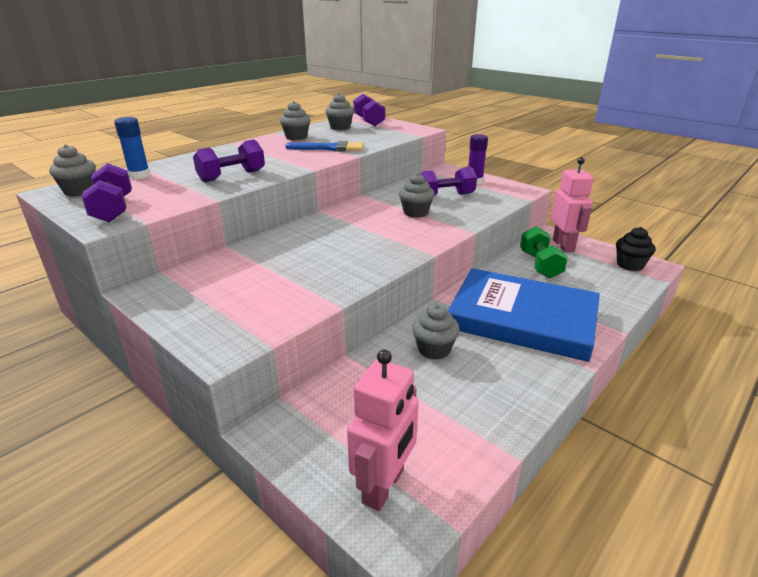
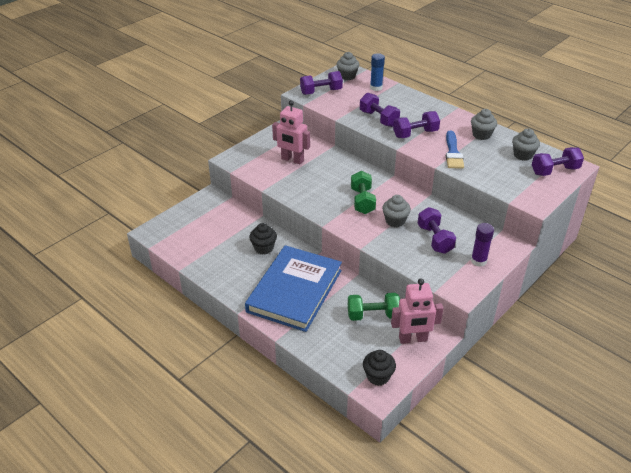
camera: 90 degrees right, 10 degrees up
pink robot [347,350,419,511] -> pink robot moved to [272,100,310,165]
grey cupcake [412,304,460,360] -> black cupcake [249,223,277,255]
none -> green dumbbell [351,171,376,214]
none -> purple dumbbell [393,111,440,138]

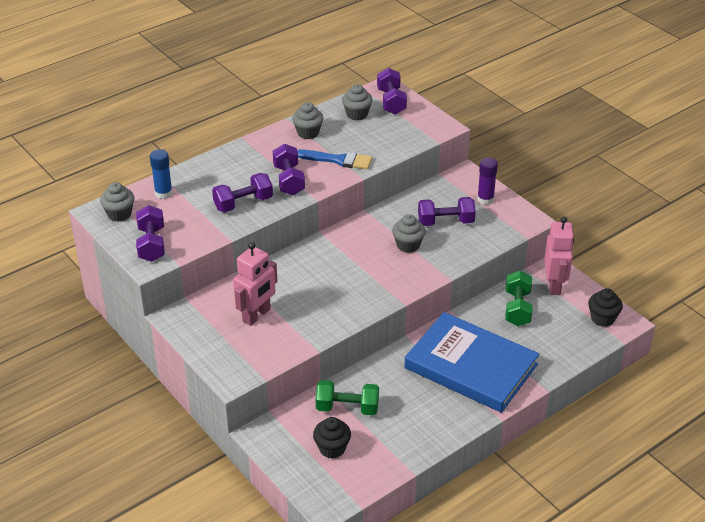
camera: 80 degrees left, 0 degrees up
black cupcake [249,223,277,255] -> black cupcake moved to [313,417,351,458]
green dumbbell [351,171,376,214] -> green dumbbell moved to [316,380,379,416]

